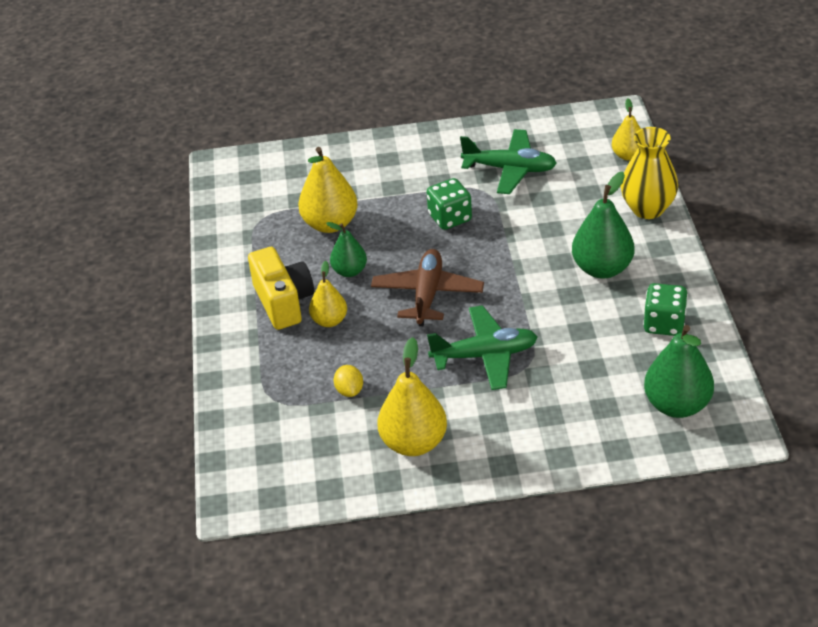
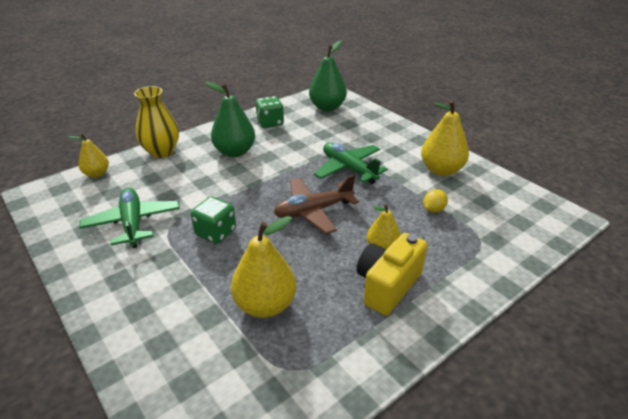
camera: 125 degrees left, 5 degrees down
green pear [326,222,367,277] -> none

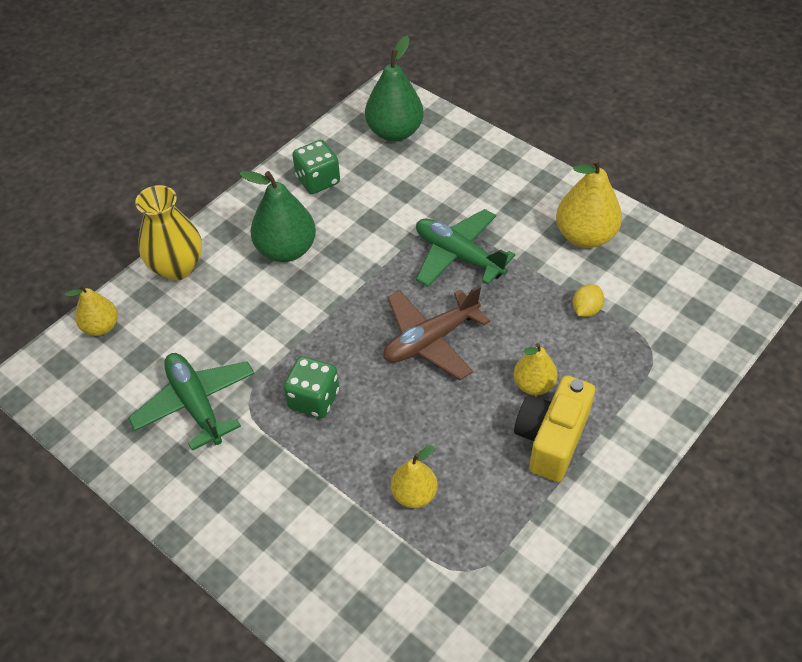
camera: 10 degrees left, 15 degrees up
yellow pear [231,216,296,318] -> yellow pear [391,445,438,508], size x0.61

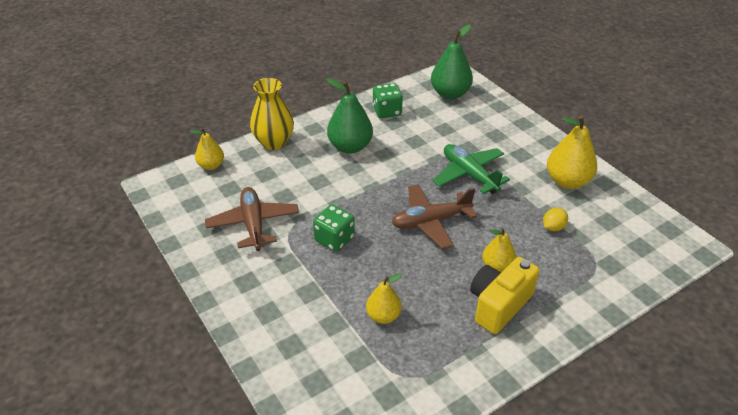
camera: 15 degrees right, 10 degrees down
green plane [128,353,255,451] -> brown plane [205,187,299,251]

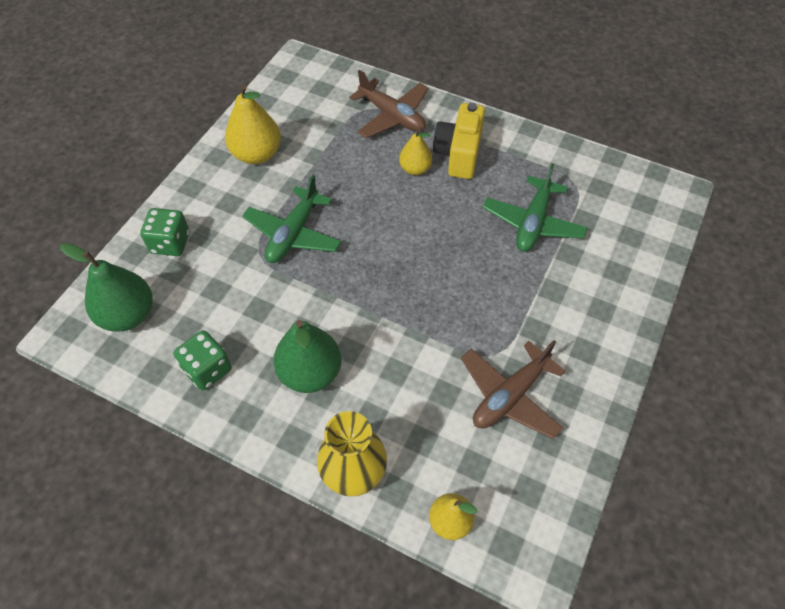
camera: 120 degrees left, 15 degrees up
green dice [313,205,355,252] -> green dice moved to [140,208,189,256]
yellow pear [366,274,402,324] -> green plane [483,163,588,252]
brown plane [392,184,477,249] -> brown plane moved to [349,70,429,138]
yellow camera [470,257,539,334] -> yellow camera turned 90 degrees clockwise [433,103,485,179]
yellow lemon [543,208,568,231] -> none

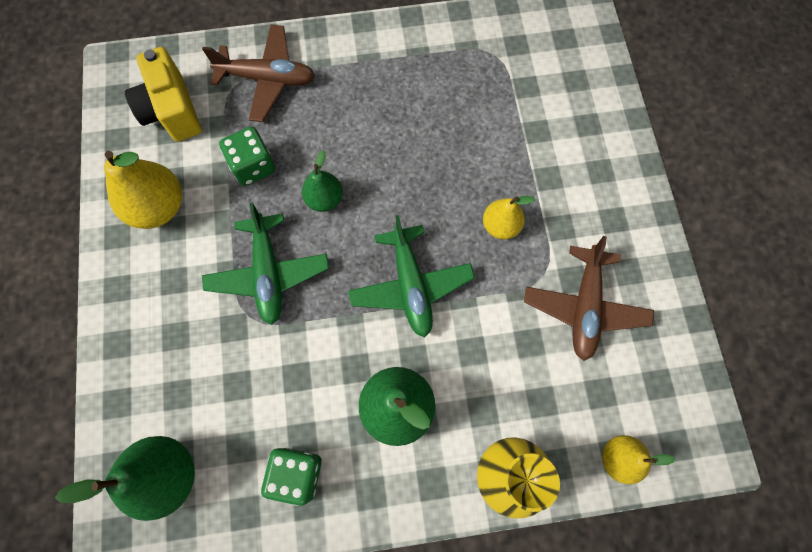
camera: 35 degrees left, 15 degrees up
green dice [140,208,189,256] -> green dice moved to [219,126,275,186]
yellow pear [399,129,432,175] -> yellow pear moved to [483,196,535,239]
yellow camera [433,103,485,179] -> yellow camera moved to [125,47,201,142]
green plane [483,163,588,252] -> green plane moved to [348,215,475,337]
none -> green pear [302,150,343,212]

